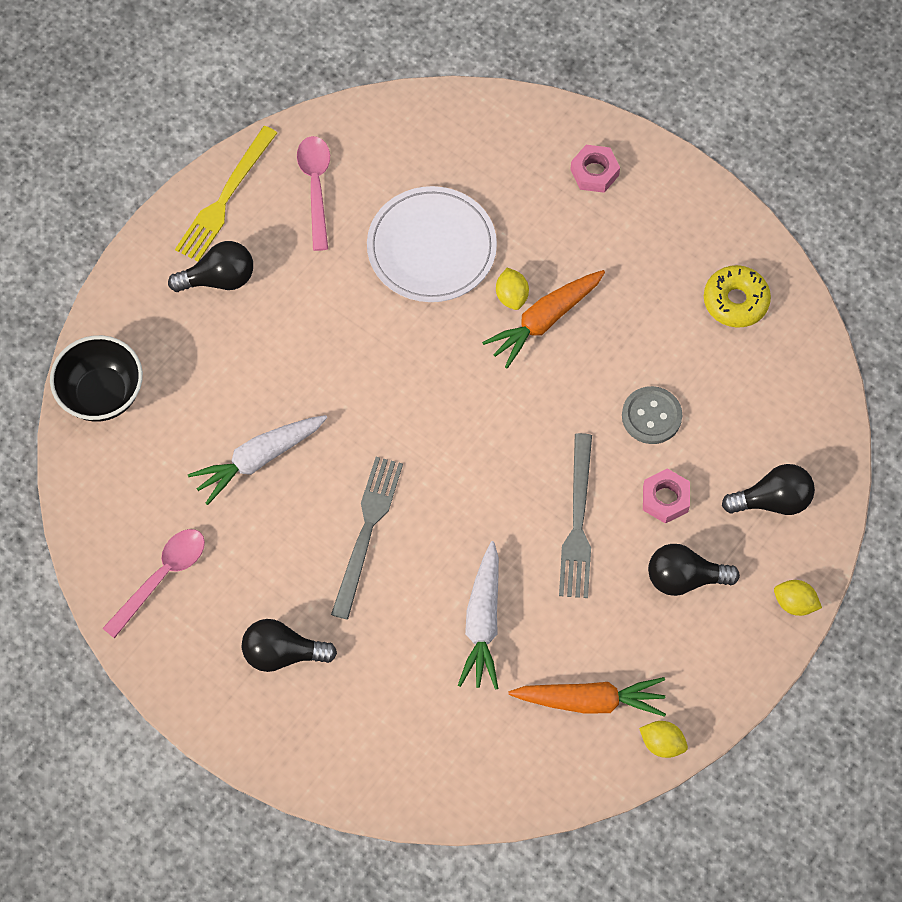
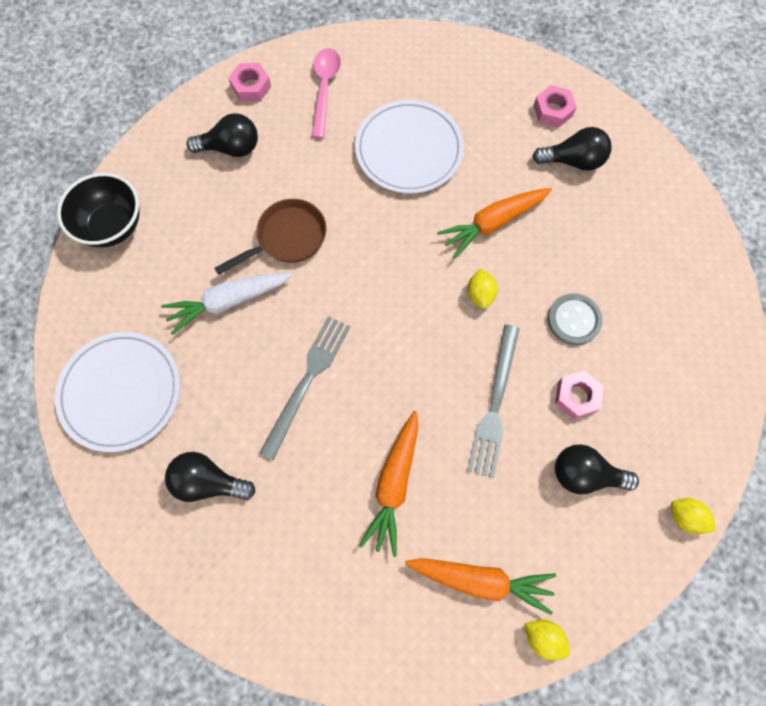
camera: 10 degrees right, 5 degrees up
pink spoon [102,529,205,638] -> white plate [55,332,180,452]
yellow fork [175,126,277,262] -> pink nut [229,63,271,102]
white carrot [458,541,499,690] -> orange carrot [359,411,419,557]
yellow lemon [496,268,529,310] -> yellow lemon moved to [467,269,498,309]
yellow donut [704,265,771,328] -> none
black light bulb [722,464,815,515] -> black light bulb moved to [532,127,612,171]
none -> brown pan [214,199,327,275]

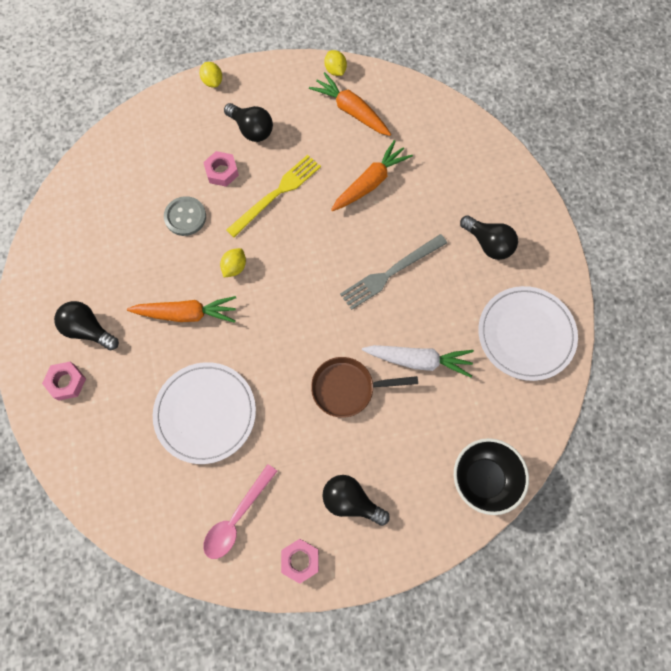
camera: 150 degrees left, 0 degrees up
grey fork [467,325,520,478] -> yellow fork [226,155,321,237]

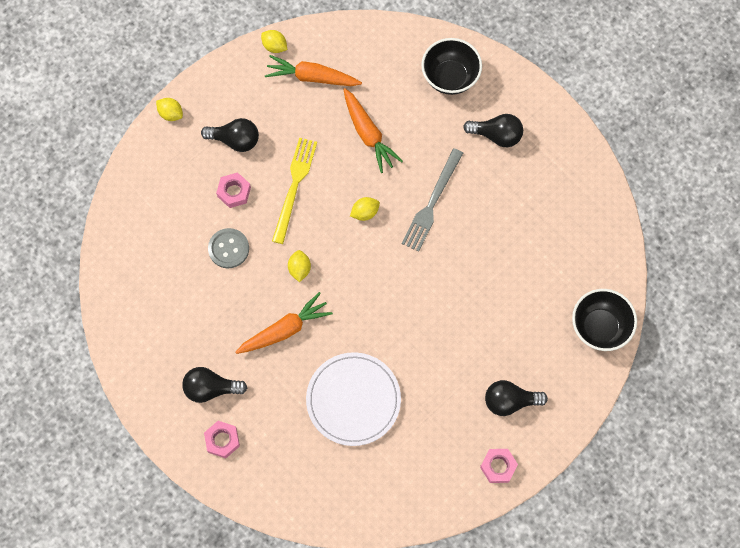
camera: 30 degrees left, 0 degrees up
pink spoon [203,464,277,559] -> none
brown pan [311,357,418,418] -> none
orange carrot [331,140,413,211] -> orange carrot turned 135 degrees clockwise [343,88,403,173]
white carrot [362,345,474,377] -> none
white plate [478,286,578,381] -> none
none -> yellow lemon [350,197,380,221]
none -> black bowl [421,38,482,95]

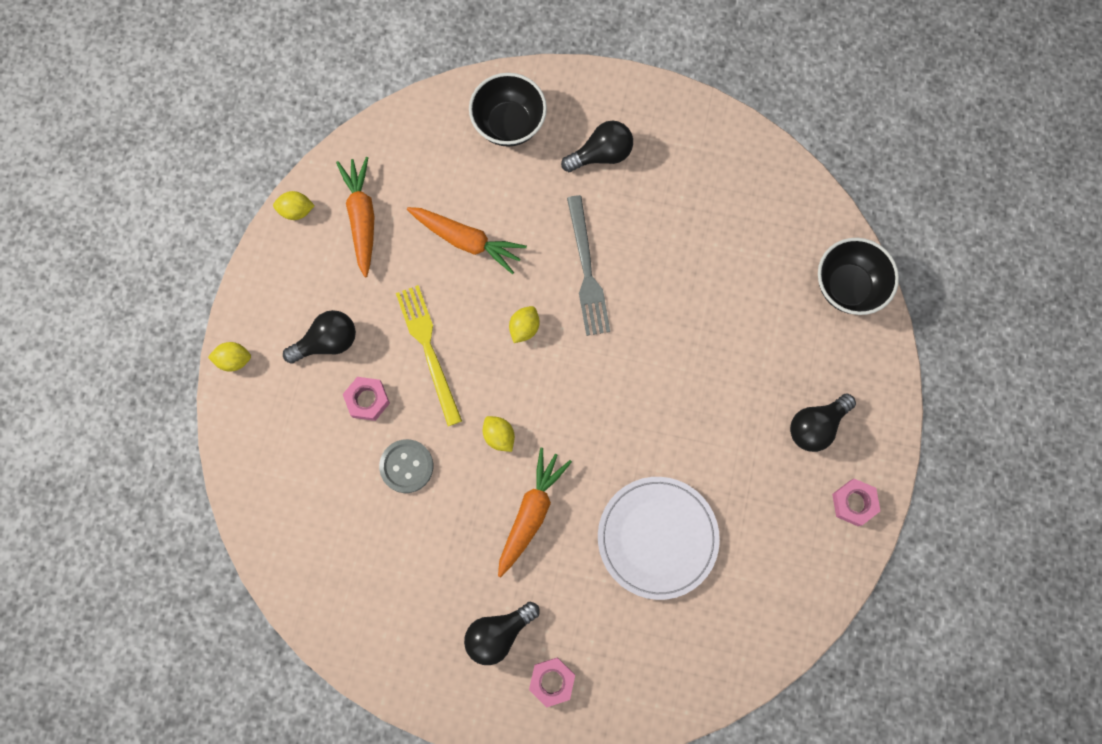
camera: 35 degrees left, 5 degrees up
orange carrot [265,55,362,86] -> orange carrot turned 105 degrees clockwise [336,157,374,277]

